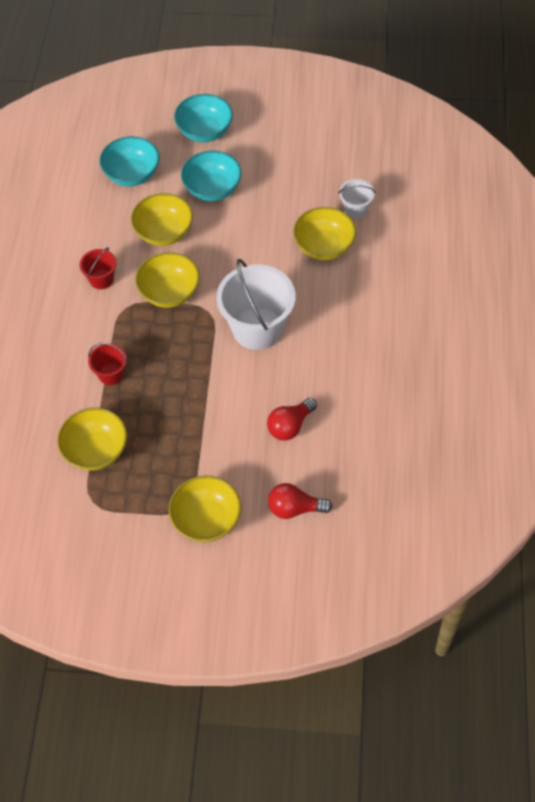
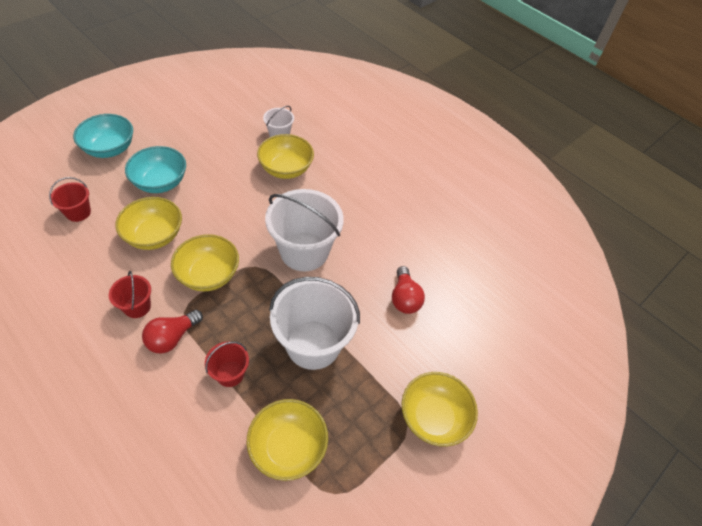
camera: 55 degrees left, 5 degrees down
turquoise bowl [99,136,160,186] -> red bucket [49,177,91,222]
red light bulb [268,483,332,519] -> red light bulb moved to [142,310,203,354]
none -> white bucket [269,277,360,370]

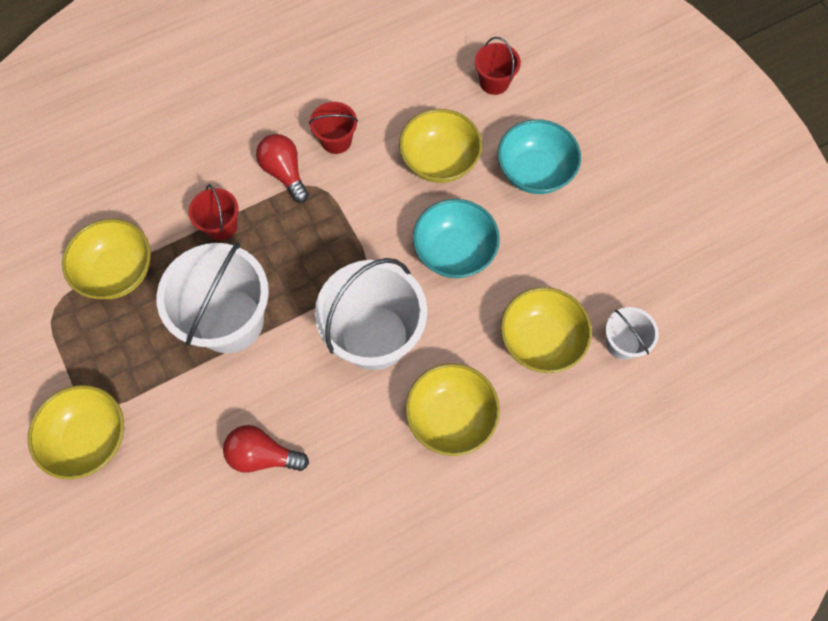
camera: 110 degrees right, 15 degrees up
turquoise bowl [73,114,133,158] -> turquoise bowl moved to [413,199,500,278]
yellow bowl [171,234,239,291] -> yellow bowl moved to [405,363,500,456]

